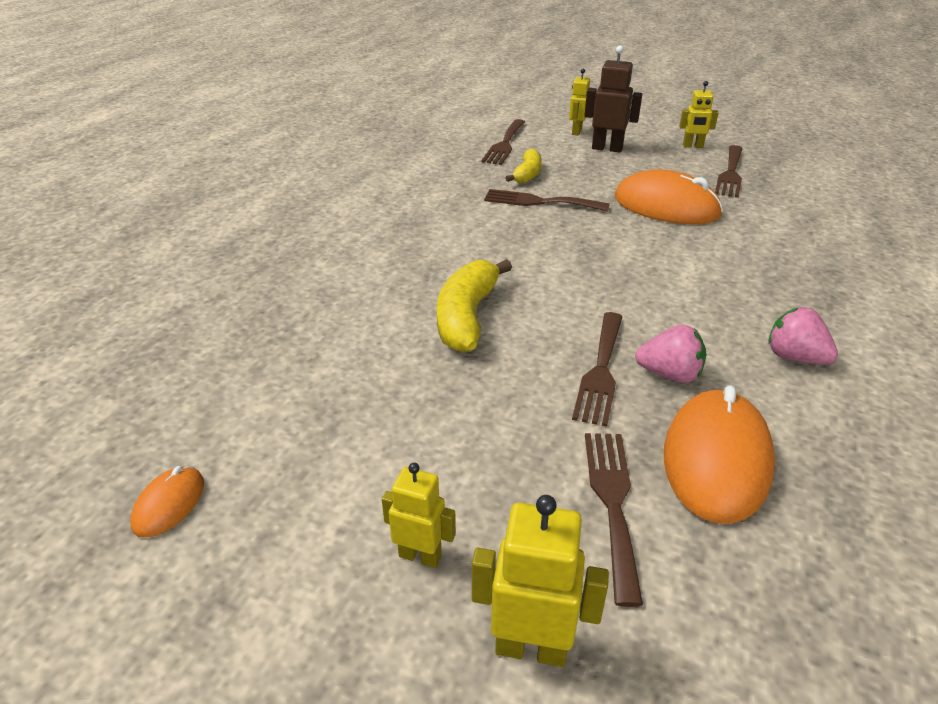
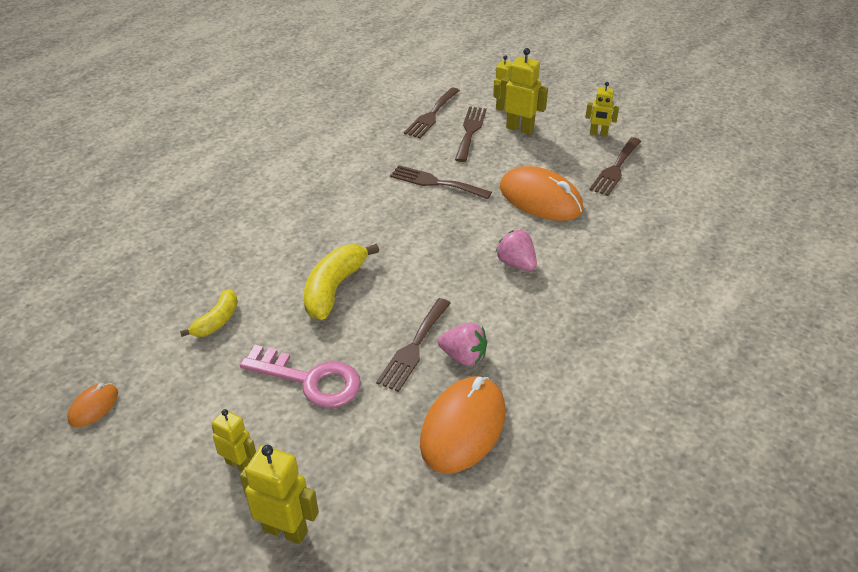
camera: 10 degrees right, 5 degrees up
yellow banana [505,149,542,183] -> yellow banana moved to [180,289,238,337]
brown robot [584,45,642,153] -> yellow robot [500,48,548,135]
brown fork [585,433,643,607] -> brown fork moved to [455,107,487,162]
pink strawberry [768,307,838,365] -> pink strawberry moved to [495,230,537,271]
none -> pink key [240,345,361,408]

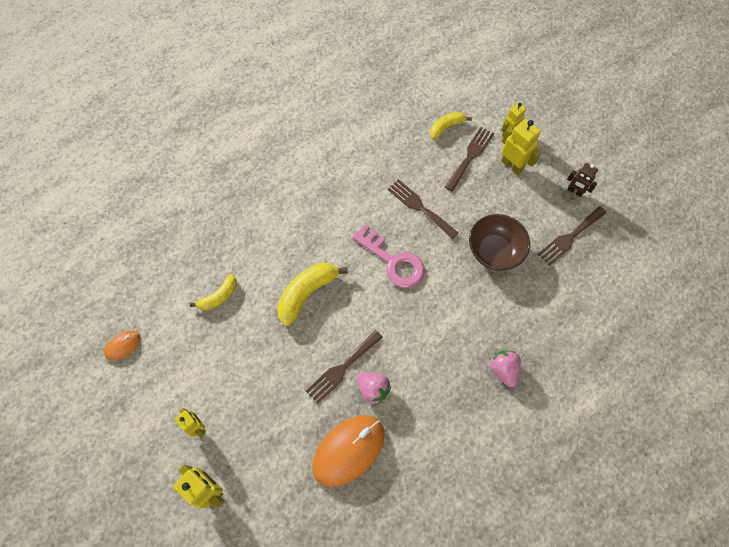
camera: 20 degrees right, 25 degrees up
pink key [240,345,361,408] -> pink key moved to [352,224,425,288]
brown fork [404,87,460,139] -> yellow banana [430,112,472,139]
pink strawberry [495,230,537,271] -> pink strawberry moved to [489,350,521,387]
orange mouse [500,166,583,221] -> brown bowl [469,214,530,270]
yellow robot [585,82,619,137] -> brown robot [567,163,598,197]

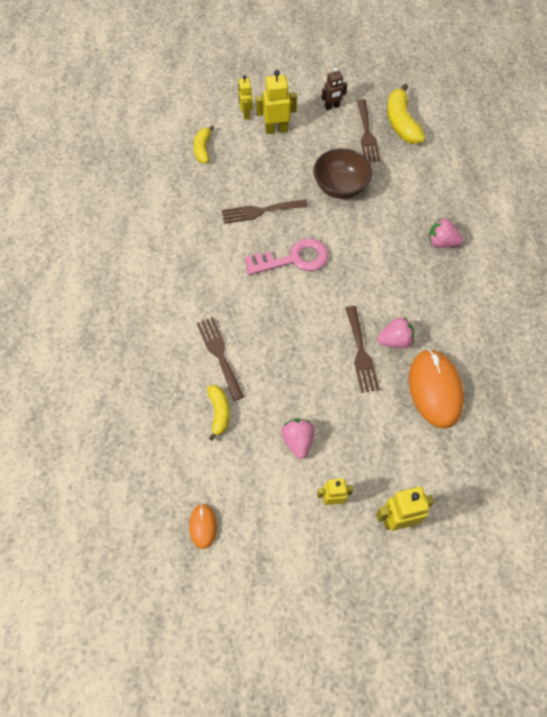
camera: 55 degrees left, 5 degrees down
yellow banana [277,263,348,326] -> yellow banana moved to [387,83,425,144]
brown fork [445,127,494,191] -> brown fork moved to [197,317,244,401]
none -> pink strawberry [281,418,315,459]

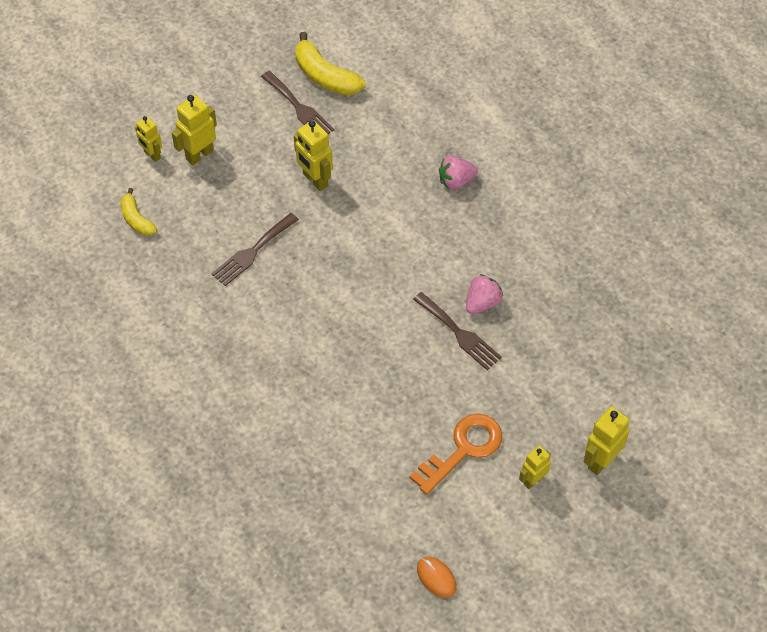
camera: 35 degrees left, 5 degrees down
brown fork [197,317,244,401] -> none
yellow banana [207,385,230,441] -> none
pink key [244,238,329,275] -> none
pink strawberry [281,418,315,459] -> orange key [410,414,502,495]
brown bowl [313,148,372,199] -> yellow robot [294,120,333,191]
brown robot [322,68,347,110] -> none
orange mouse [409,349,464,429] -> none

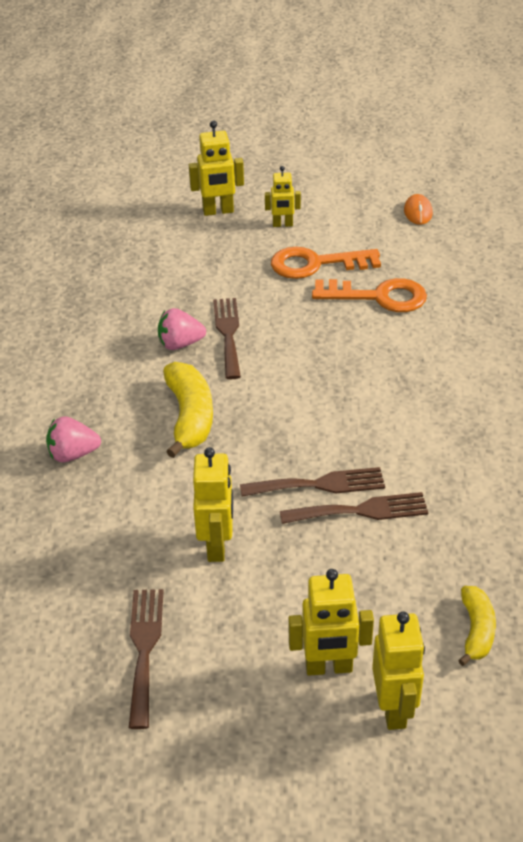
camera: 140 degrees left, 15 degrees down
yellow robot [135,116,162,162] -> yellow robot [372,612,425,730], size x1.52
yellow banana [295,32,365,96] -> yellow banana moved to [163,362,213,458]
pink strawberry [439,156,478,190] -> pink strawberry turned 150 degrees clockwise [46,416,101,462]
none -> brown fork [240,467,385,497]
none -> orange key [312,278,427,312]

